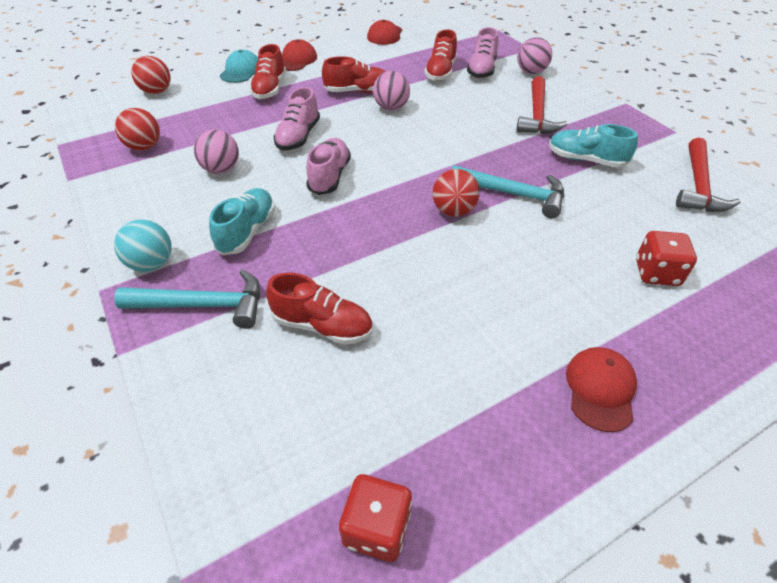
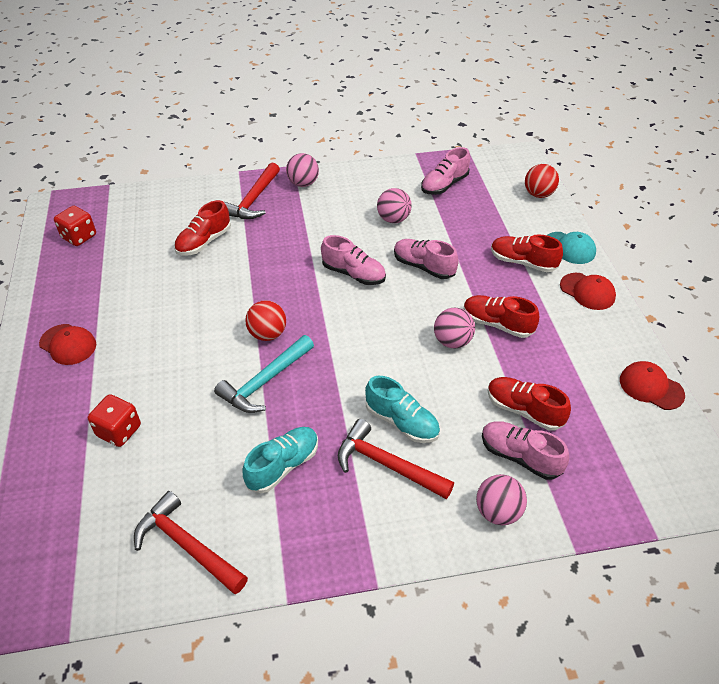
camera: 110 degrees right, 0 degrees up
turquoise ball [114,220,172,272] -> pink ball [286,153,319,187]
turquoise hammer [114,269,260,329] -> red hammer [224,163,280,219]
red ball [115,108,160,151] -> pink shoe [421,147,470,195]
turquoise shoe [209,188,275,255] -> turquoise shoe moved to [365,376,440,443]
red shoe [322,56,386,93] -> red shoe turned 105 degrees clockwise [464,295,539,338]

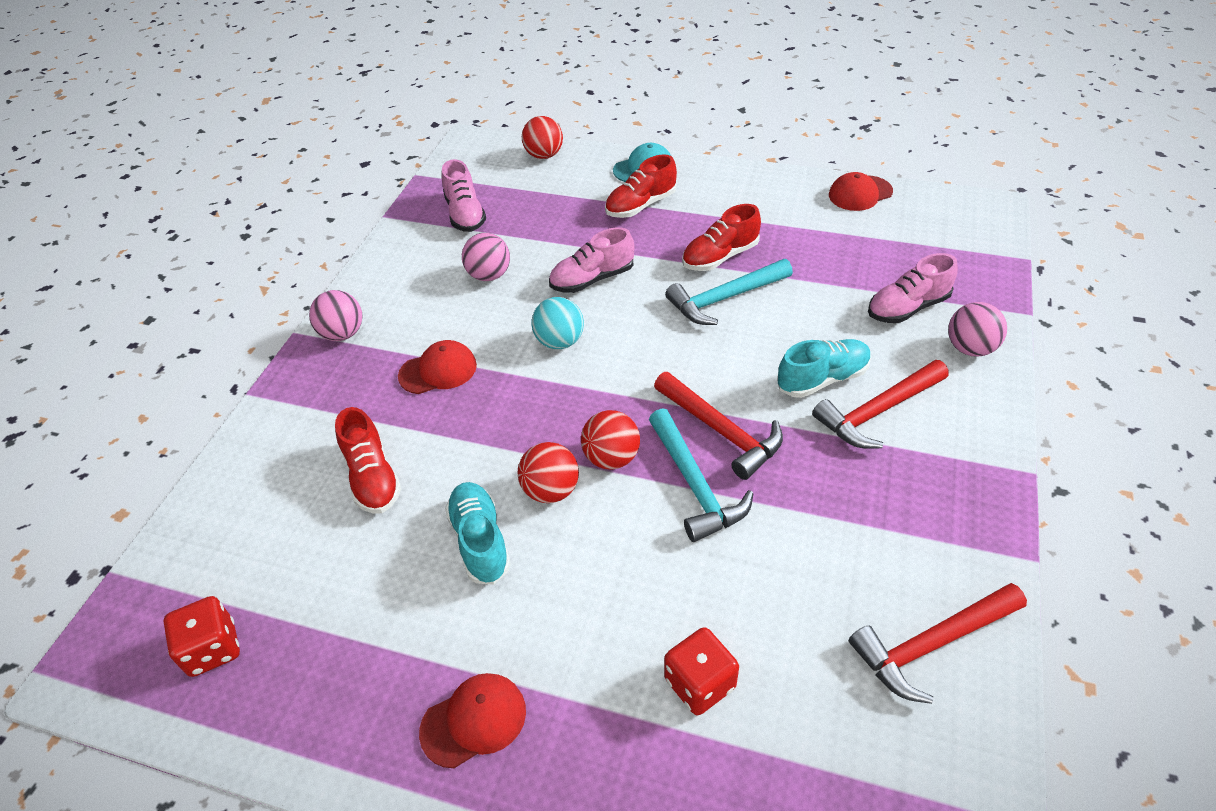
camera: 60 degrees left, 0 degrees up
red hammer [224,163,280,219] -> red hammer moved to [654,372,783,480]
turquoise shoe [242,427,318,493] -> turquoise shoe moved to [445,482,511,585]
pink shoe [321,235,386,285] -> turquoise ball [532,297,584,349]
pink ball [434,308,475,348] -> turquoise hammer [665,259,793,325]
red shoe [488,377,571,431] -> none
red cap [560,273,616,310] -> red cap moved to [398,340,477,394]
none -> red ball [518,442,579,503]

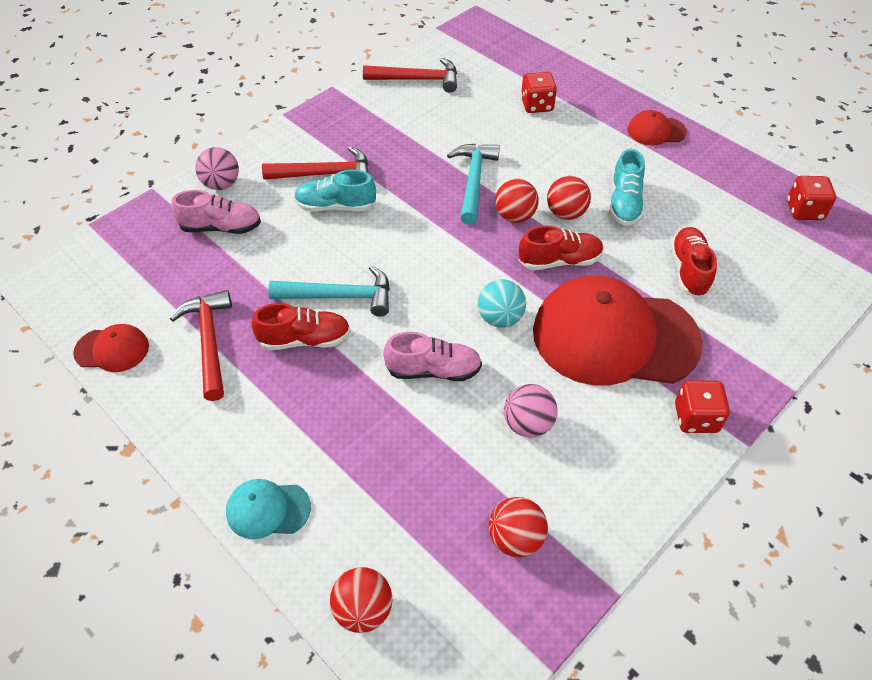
camera: 155 degrees left, 5 degrees up
pink ball [309,290,363,341] -> red dice [675,380,730,433]
red cap [398,340,477,394] -> red cap [533,275,703,385], size x2.30
pink shoe [441,159,486,232] -> red ball [489,497,548,557]
red shoe [605,154,677,218] -> red shoe moved to [519,225,604,270]
red hammer [654,372,783,480] -> red hammer moved to [170,290,232,401]

